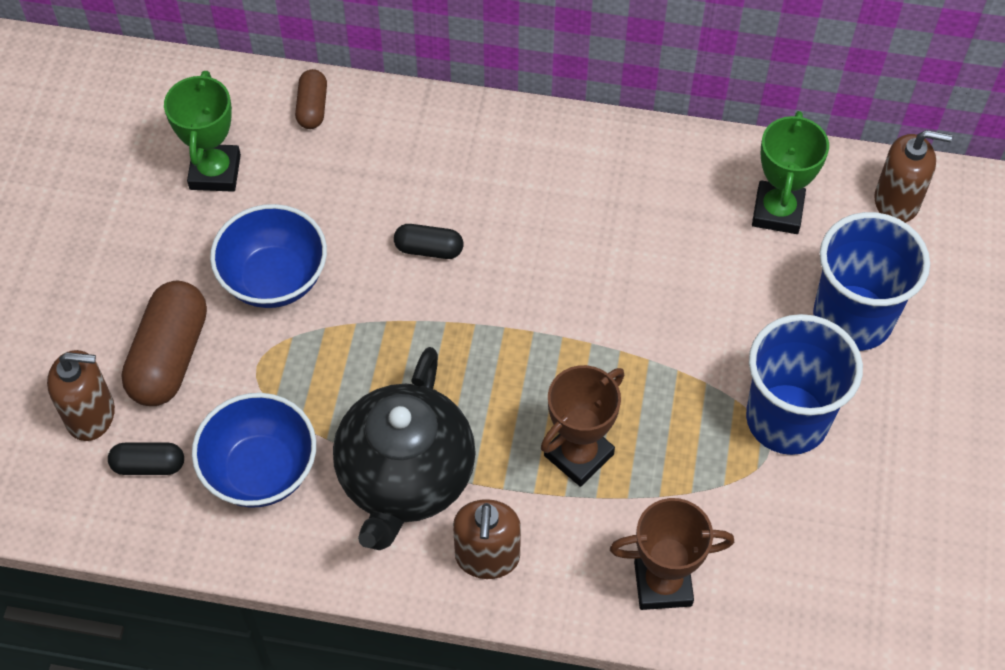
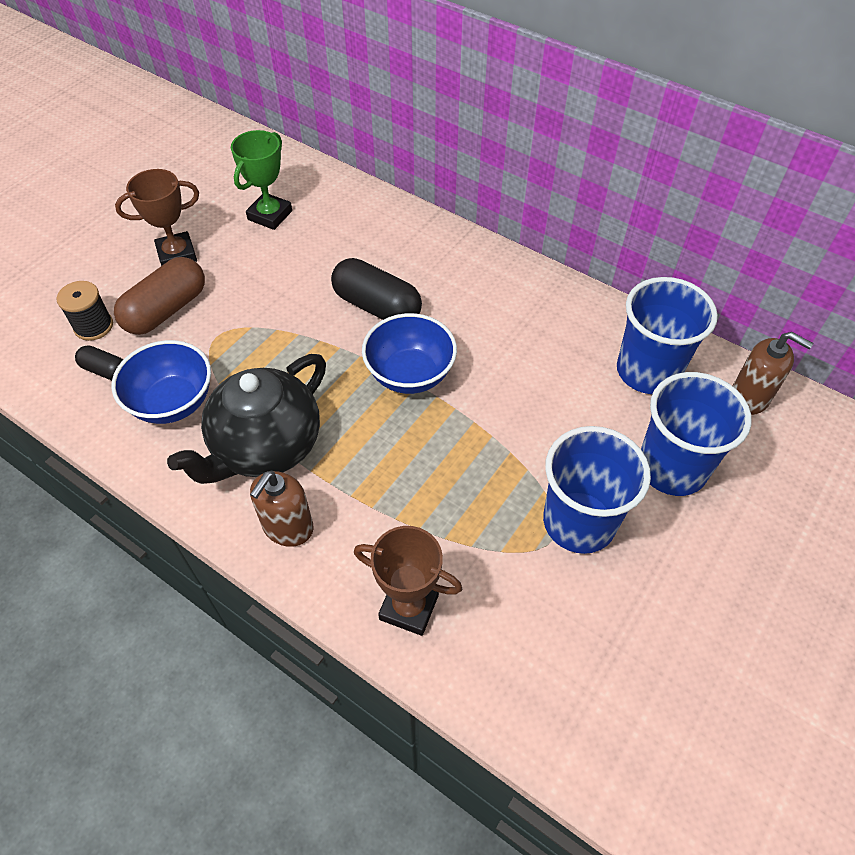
camera: 25 degrees right, 5 degrees down
brown soap dispenser [47,350,115,441] -> black spool [57,281,113,341]
blue bowl [210,204,327,308] -> blue bowl moved to [362,313,457,394]
brown capsule [295,69,327,129] -> none
black capsule [394,224,463,259] -> black capsule [331,258,422,320], size x1.86
brown trophy [541,365,624,487] -> brown trophy moved to [115,169,199,266]
green trophy [752,111,829,234] -> blue cup [617,277,718,394]

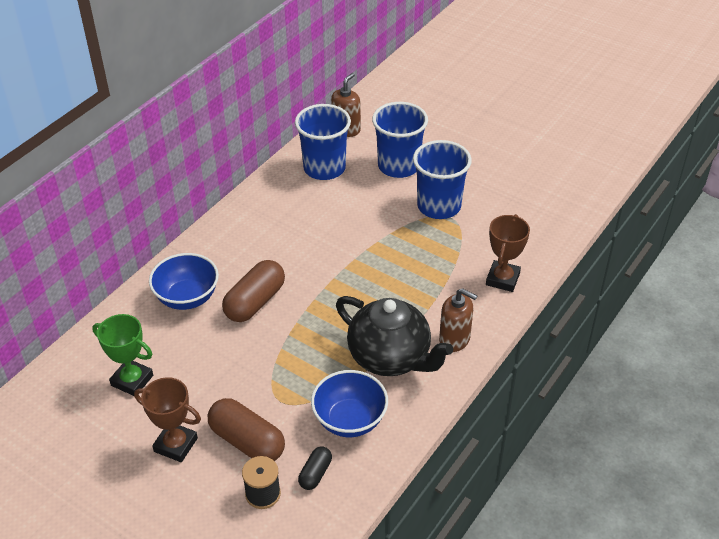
camera: 90 degrees left, 10 degrees down
brown trophy [115,169,199,266] -> brown trophy turned 45 degrees counterclockwise [134,377,201,462]
black capsule [331,258,422,320] -> brown capsule [222,260,285,322]
blue bowl [362,313,457,394] -> blue bowl moved to [149,253,219,310]

